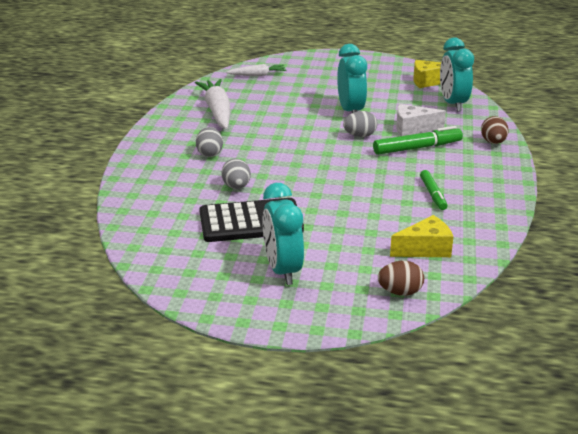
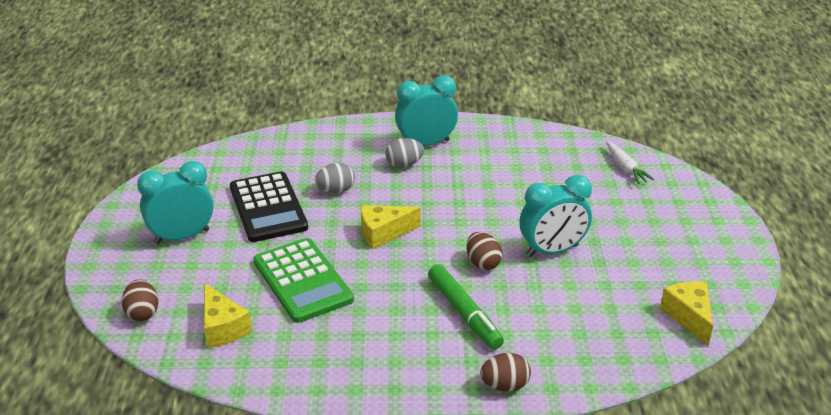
camera: 80 degrees right, 5 degrees up
white carrot [195,79,230,129] -> none
grey egg [343,111,378,137] -> brown egg [466,232,502,270]
white cheese [396,104,446,136] -> none
green marker [420,170,447,210] -> none
turquoise clock [440,38,474,112] -> turquoise clock moved to [395,75,458,146]
none -> green calculator [253,238,354,323]
none -> yellow cheese [361,205,420,249]

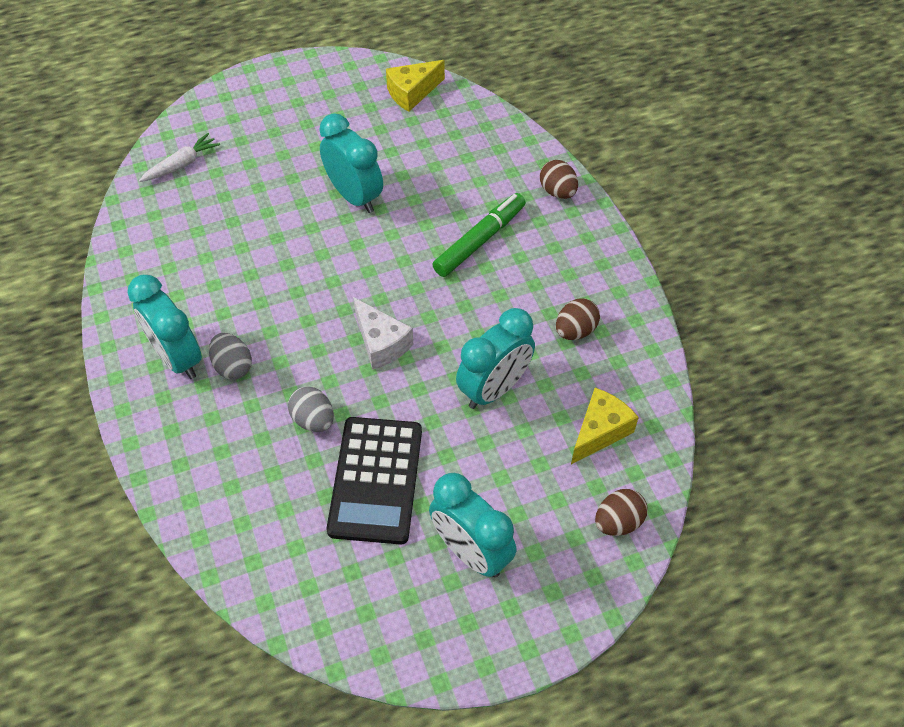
camera: 110 degrees left, 20 degrees up
black calculator [230,171,308,242] -> black calculator turned 135 degrees clockwise [327,417,422,545]
green calculator [253,238,354,323] -> turquoise clock [456,308,535,409]
yellow cheese [361,205,420,249] -> white cheese [353,297,413,370]
brown egg [466,232,502,270] -> brown egg moved to [556,298,600,340]

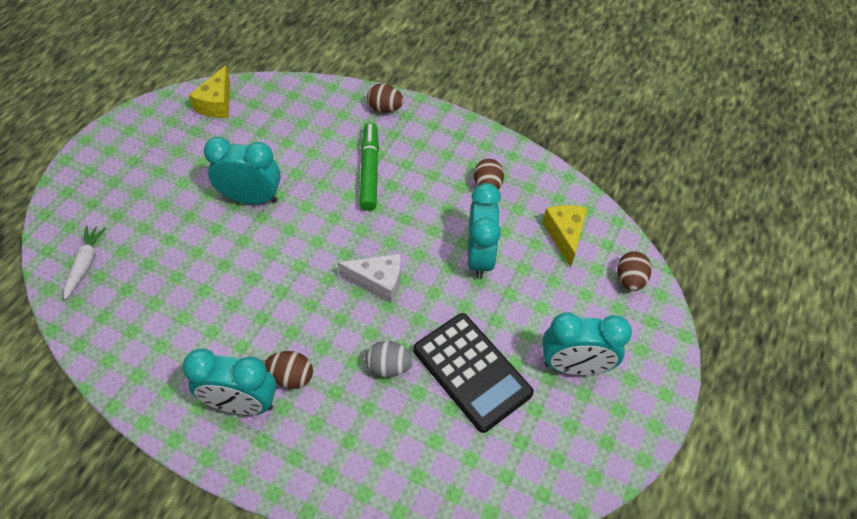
camera: 45 degrees left, 0 degrees up
grey egg [209,333,252,380] -> brown egg [265,351,313,389]

